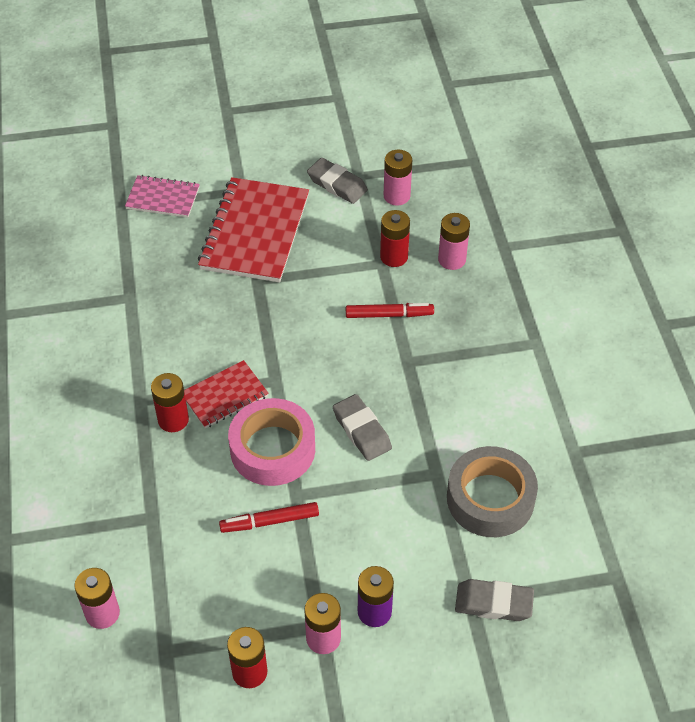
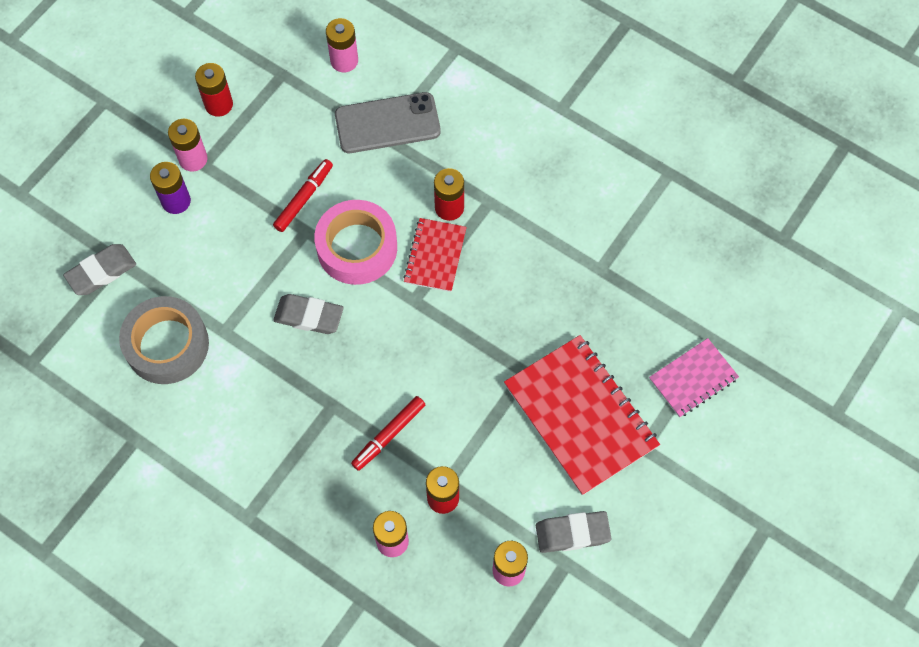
camera: 135 degrees right, 15 degrees up
none -> grey phone [335,92,441,153]

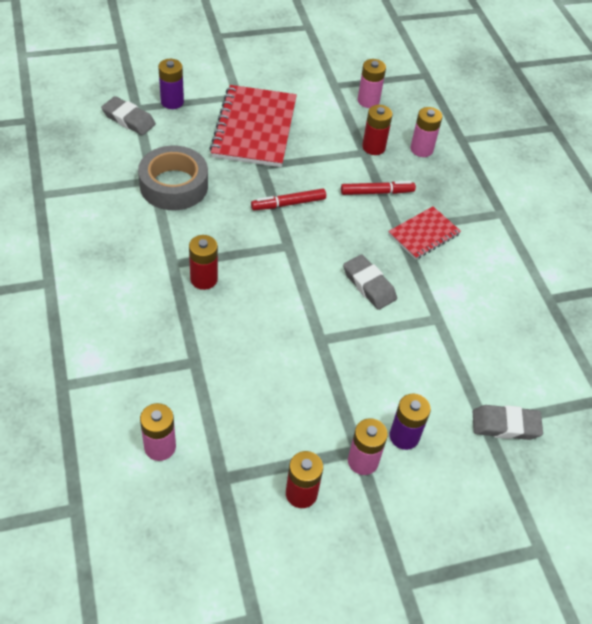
camera: 145 degrees left, 15 degrees down
grey tape [119,296,209,384] -> grey tape moved to [138,146,208,210]
red marker [273,159,333,232] -> red marker moved to [251,189,326,210]
pink tape [314,200,397,285] -> none
grey phone [335,92,441,153] -> none
red notebook [403,218,467,292] -> red notebook moved to [388,206,461,260]
grey eraser [536,511,612,553] -> grey eraser moved to [101,96,156,135]
pink notebook [649,338,739,418] -> purple battery [158,59,184,109]

